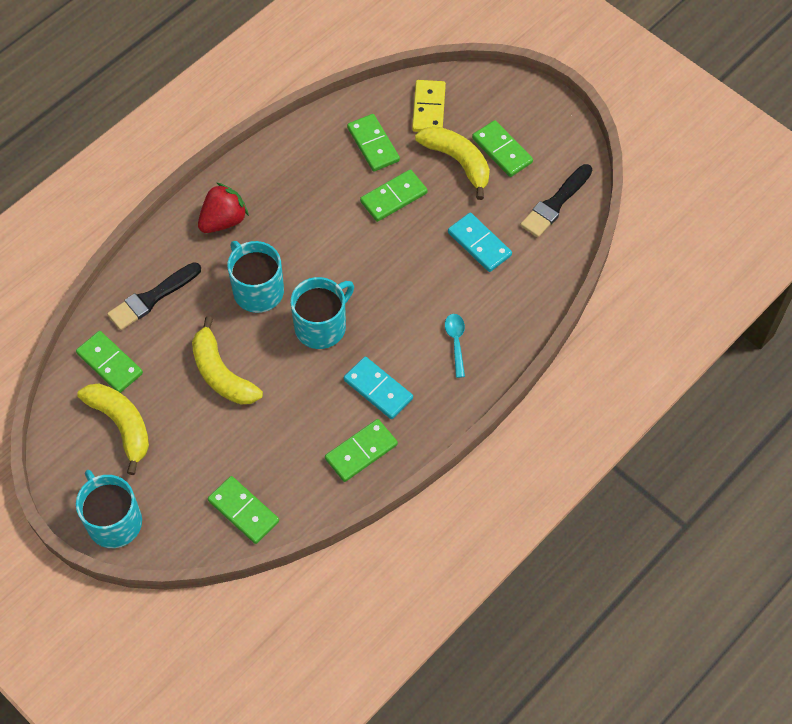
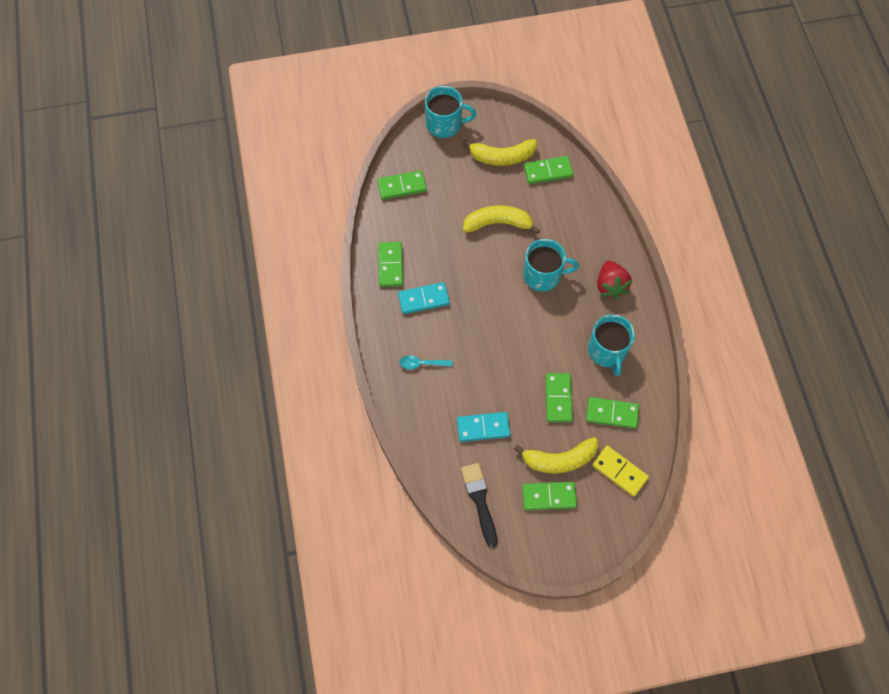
camera: 125 degrees right, 5 degrees up
black brush [107,262,201,330] -> none
turquoise mug [290,277,354,349] -> turquoise mug moved to [588,315,635,376]
turquoise spoon [445,314,465,378] -> turquoise spoon turned 150 degrees clockwise [399,355,453,370]

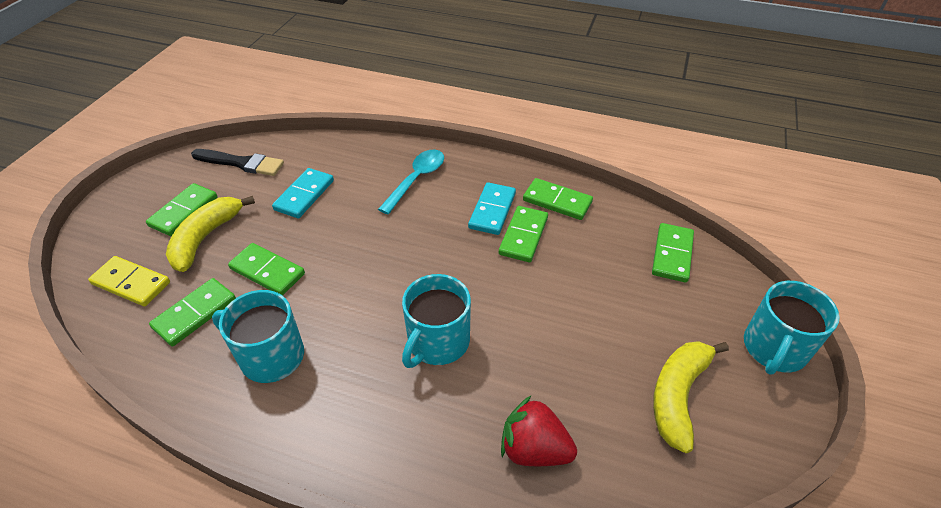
camera: 120 degrees right, 20 degrees down
turquoise spoon [399,355,453,370] -> turquoise spoon [378,150,444,214], size x1.52
yellow banana [463,205,540,234] -> none
green domino [524,156,573,184] -> green domino moved to [499,206,548,262]
yellow domino [592,446,649,497] -> yellow domino turned 45 degrees clockwise [88,256,170,306]
red strawberry [597,261,632,299] -> red strawberry moved to [501,396,577,466]

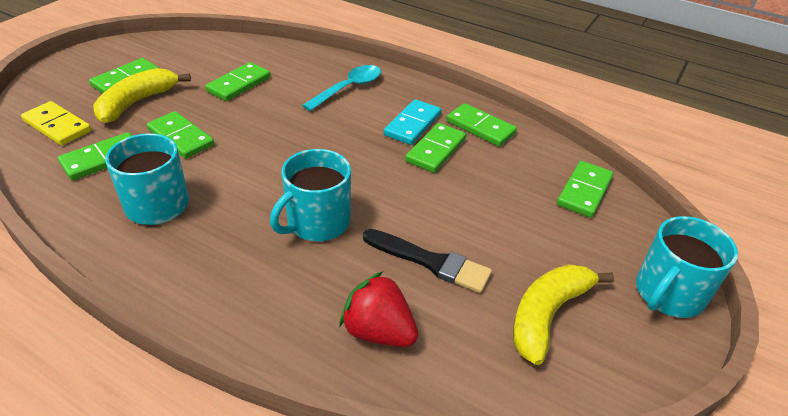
camera: 10 degrees right, 5 degrees down
black brush [191,149,284,176] -> black brush moved to [363,229,492,293]
turquoise domino [272,168,334,218] -> green domino [205,62,271,101]

